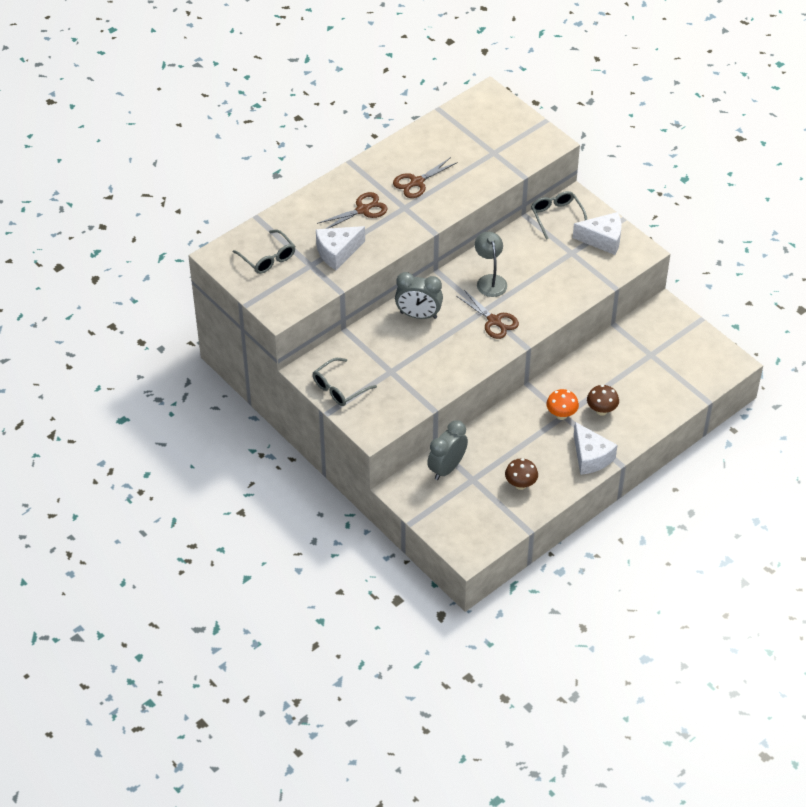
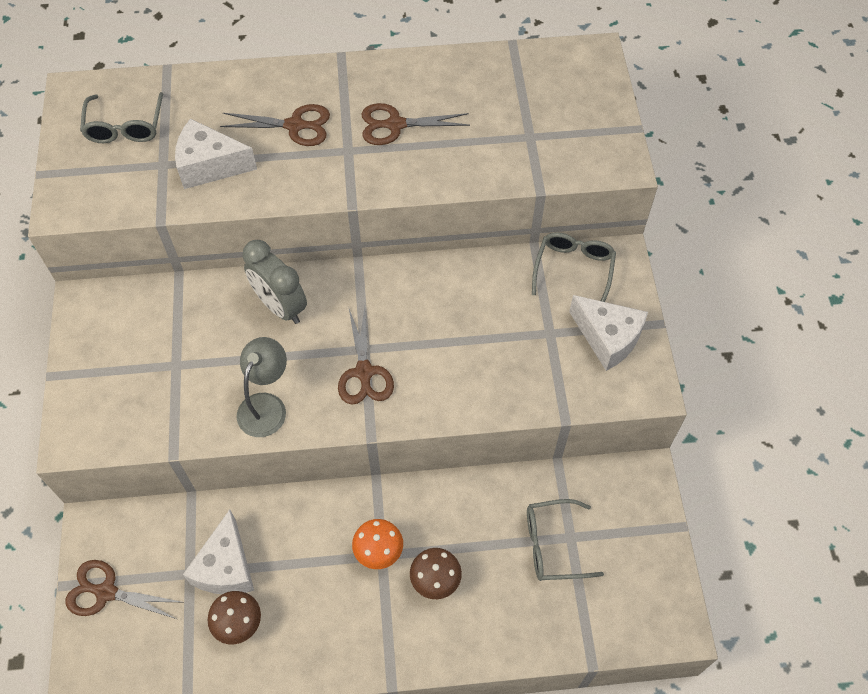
camera: 35 degrees right, 10 degrees up
grey glasses [313,358,377,406] -> grey glasses moved to [527,499,604,581]
grey clock [427,420,468,480] -> none
grey lamp [475,231,507,297] -> grey lamp moved to [237,337,287,437]
white cheese [574,422,617,475] -> white cheese moved to [183,509,254,594]
none -> brown scissors [65,560,181,619]

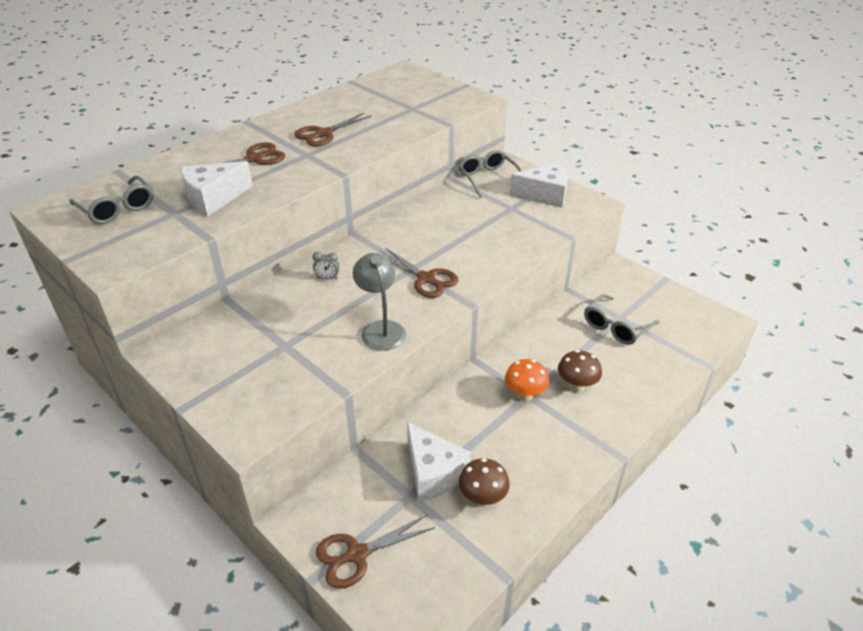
camera: 40 degrees left, 20 degrees down
grey clock [242,240,307,324] -> grey clock [313,252,340,279], size x0.42

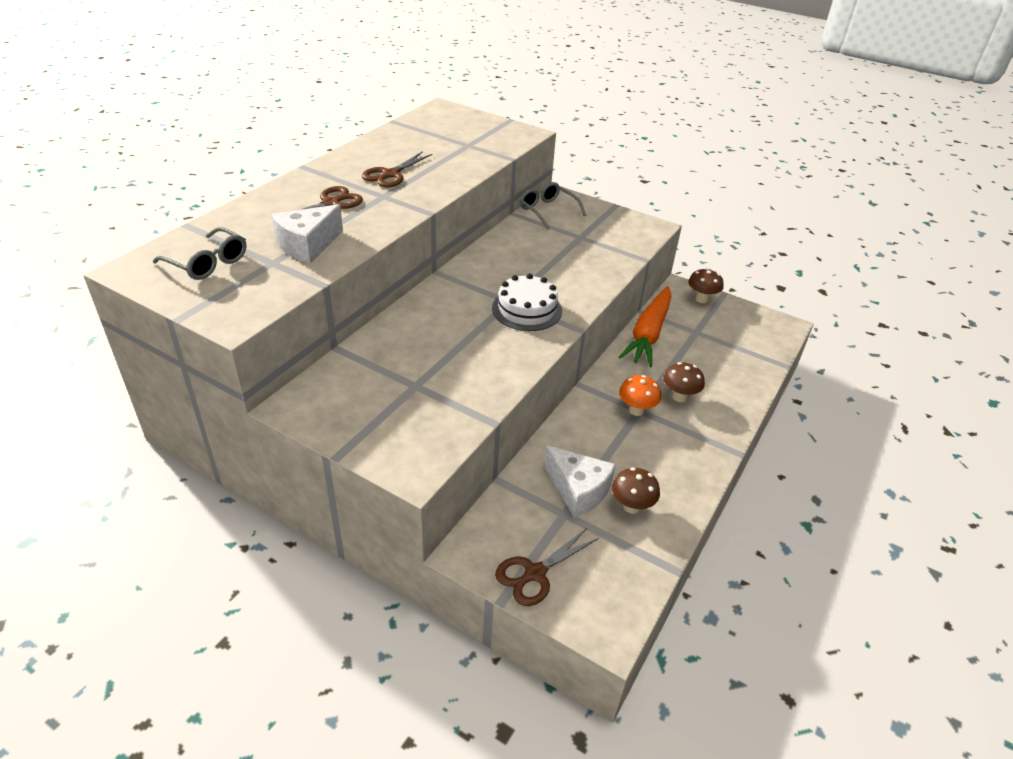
camera: 15 degrees left, 0 degrees up
grey clock [313,252,340,279] -> none
grey lamp [353,253,406,351] -> none
brown scissors [385,248,459,298] -> white cake [492,273,562,331]
white cheese [510,162,567,208] -> none
grey glasses [584,294,660,345] -> none
none -> orange carrot [619,286,672,367]
none -> brown mushroom [688,268,723,303]

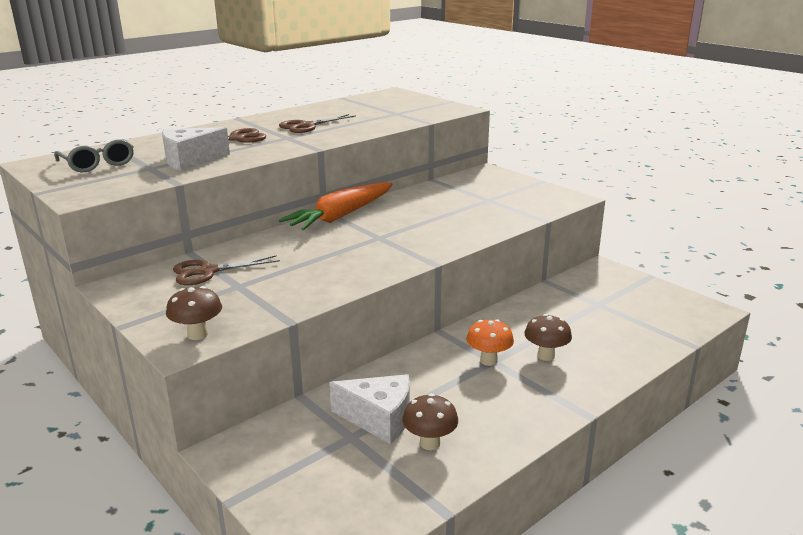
camera: 20 degrees right, 15 degrees down
white cake [492,273,562,331] -> none
brown scissors [495,527,600,606] -> brown scissors moved to [173,255,280,285]
grey glasses [519,182,586,230] -> none
white cheese [544,446,616,518] -> white cheese turned 45 degrees counterclockwise [329,374,410,444]
orange carrot [619,286,672,367] -> orange carrot moved to [279,182,392,230]
brown mushroom [688,268,723,303] -> brown mushroom moved to [166,286,222,340]

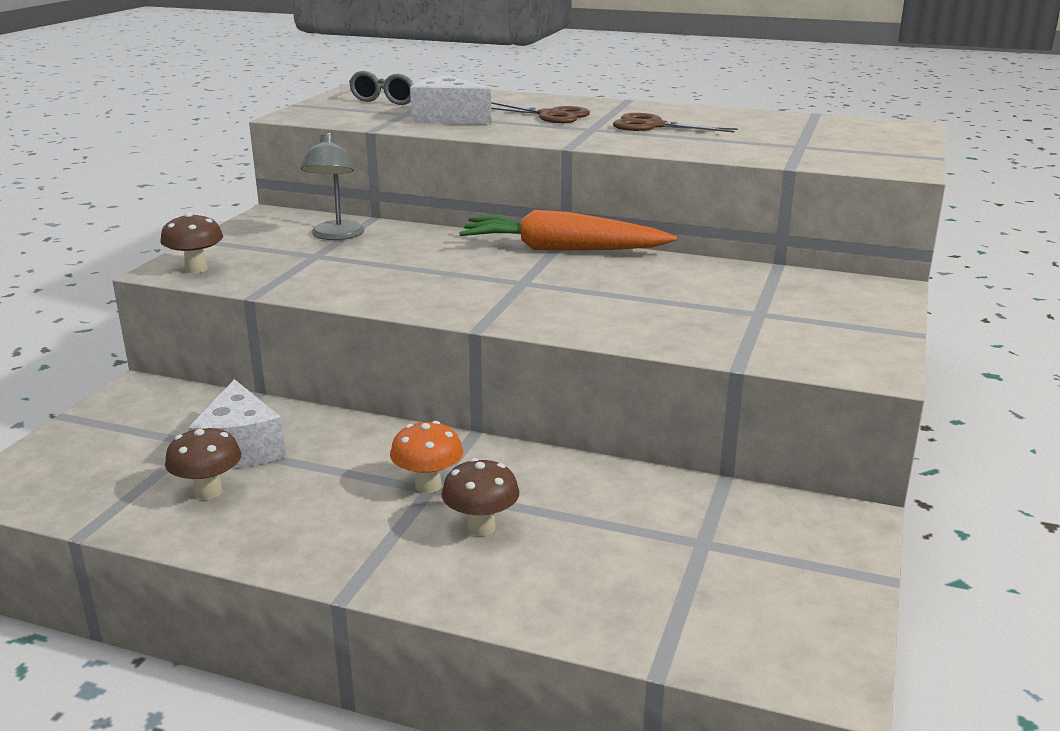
camera: 60 degrees right, 0 degrees up
brown scissors [173,255,280,285] -> grey lamp [301,132,365,240]

